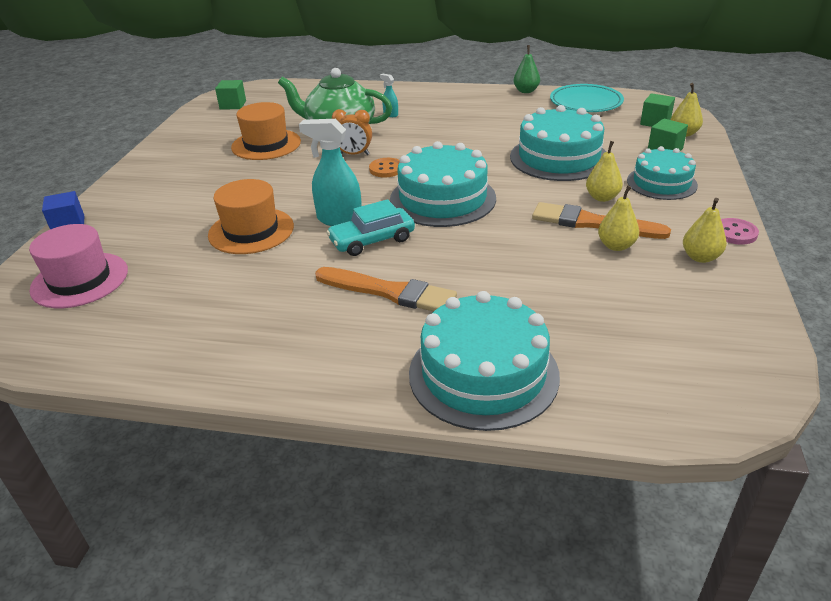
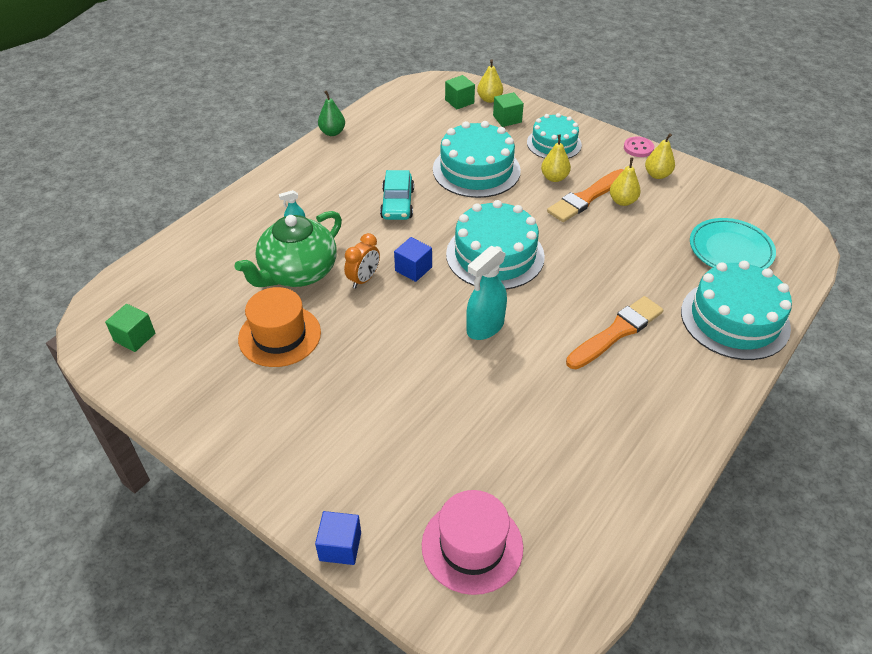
camera: 65 degrees left, 10 degrees up
orange hat [208,179,294,254] -> none
turquoise car [326,199,415,256] -> turquoise car moved to [380,170,414,220]
orange button [369,158,400,177] -> blue cube [394,237,432,282]
turquoise plate [550,84,624,112] -> turquoise plate moved to [690,218,776,269]

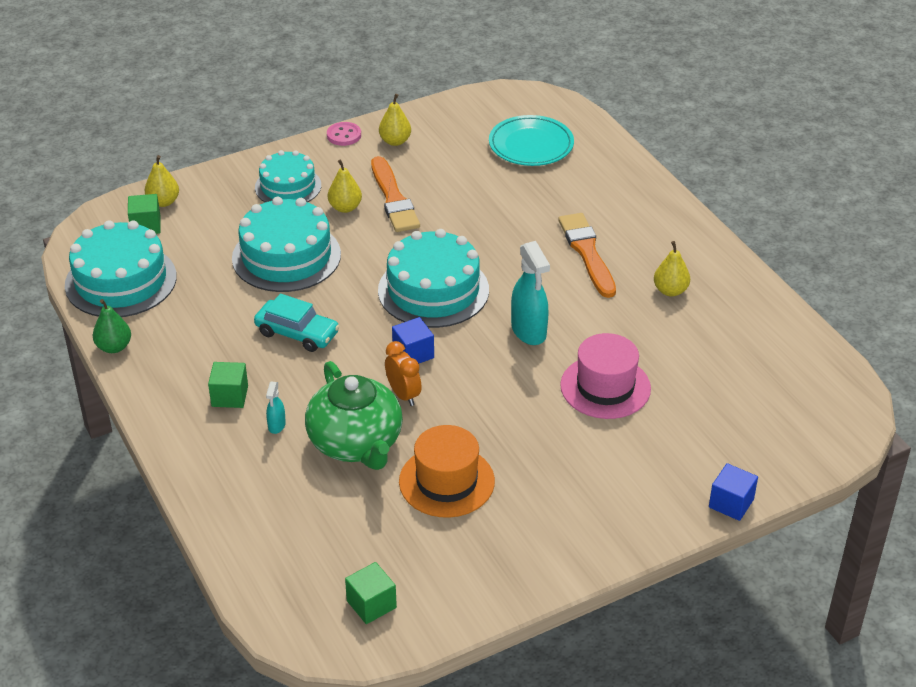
camera: 65 degrees left, 5 degrees down
pink hat [422,490,523,595] -> pink hat moved to [560,333,651,419]
green cube [493,92,524,127] -> green cube moved to [208,362,248,408]
yellow pear [610,158,641,206] -> yellow pear moved to [654,241,690,296]
turquoise cake [681,261,792,360] -> turquoise cake moved to [65,220,177,317]

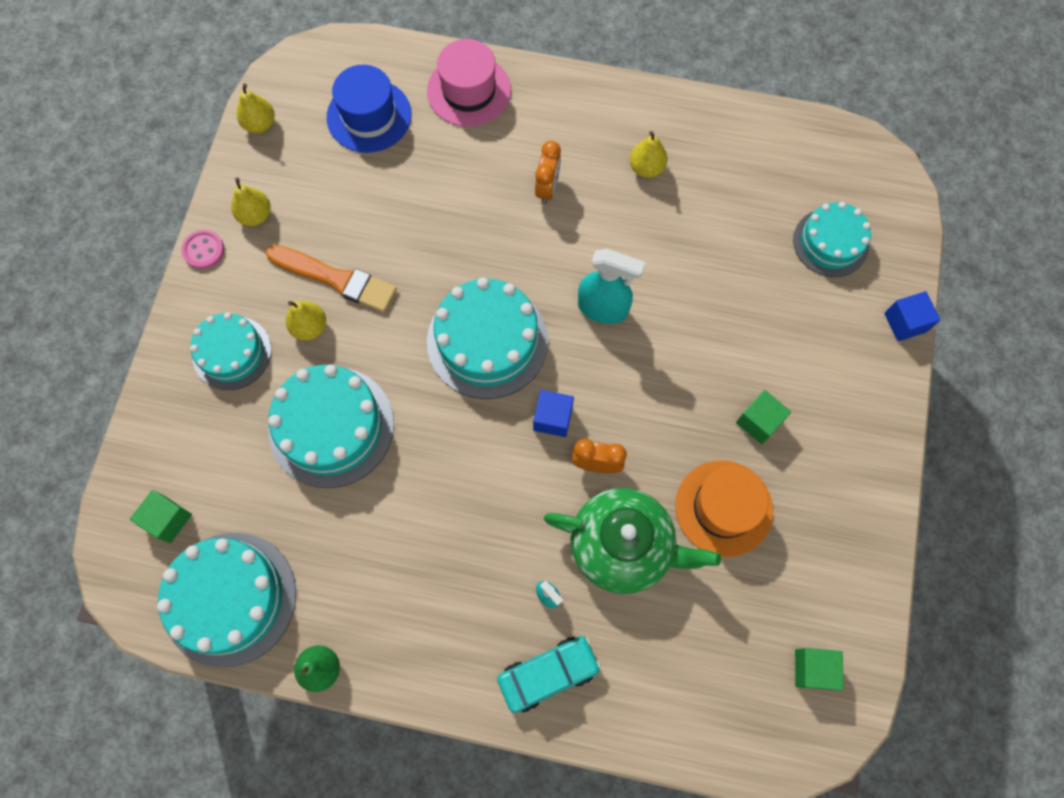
camera: 50 degrees left, 30 degrees up
yellow pear [145,155,179,207] -> yellow pear moved to [237,83,275,134]
green cube [208,362,248,408] -> green cube moved to [736,390,791,444]
turquoise car [254,294,340,352] -> turquoise car moved to [497,636,601,713]
turquoise plate [489,115,574,166] -> blue hat [327,65,411,153]
orange brush [558,213,616,298] -> orange clock [535,141,561,204]
pink hat [560,333,651,419] -> pink hat moved to [427,39,511,127]
none -> turquoise cake [793,202,871,277]

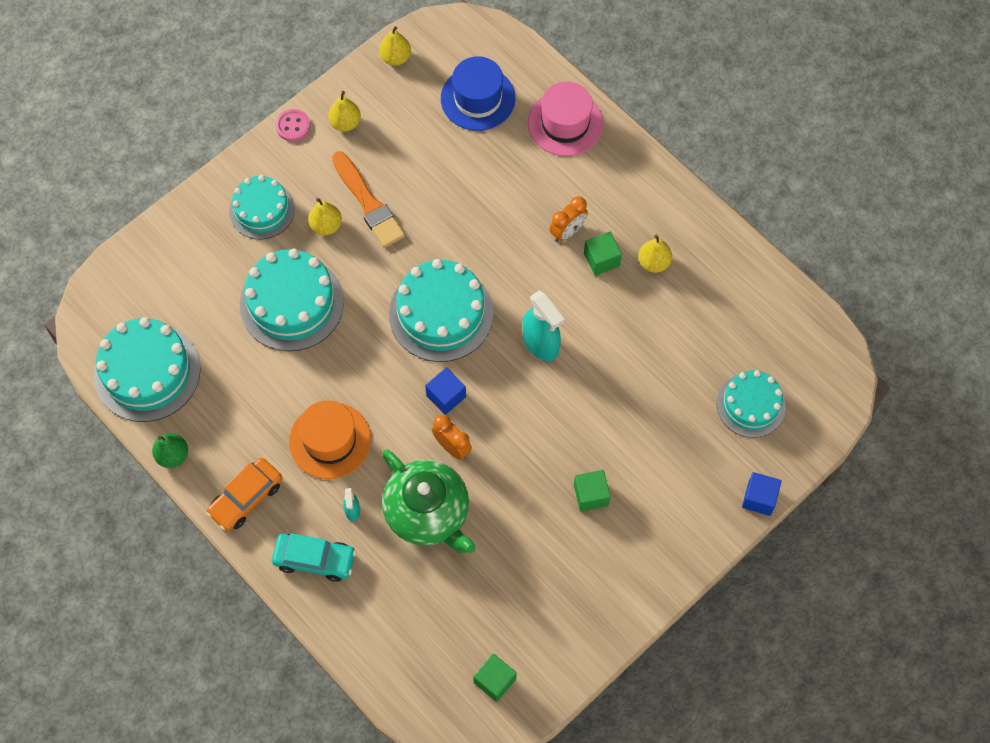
camera: 35 degrees right, 5 degrees down
green cube [130,490,192,543] -> green cube moved to [584,232,622,276]
orange hat [675,460,773,557] -> orange hat moved to [289,400,371,479]
none -> orange car [206,458,282,531]

